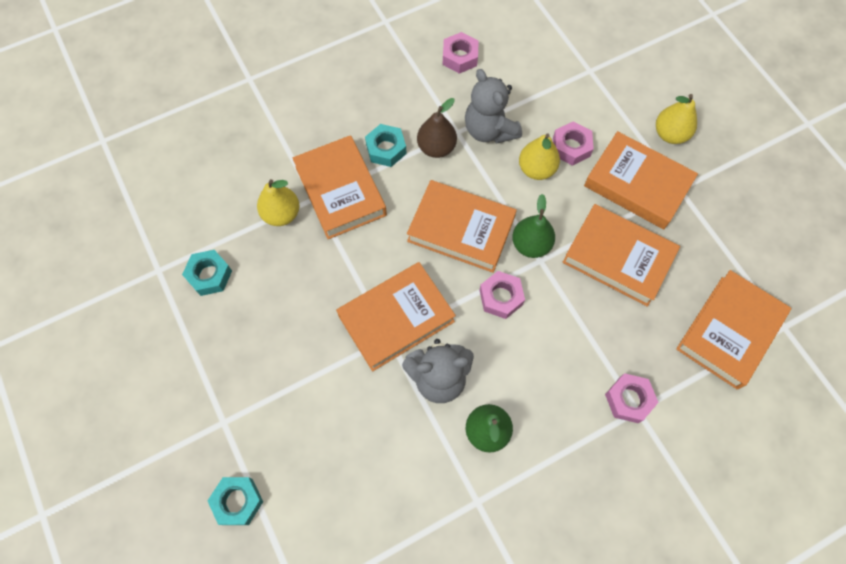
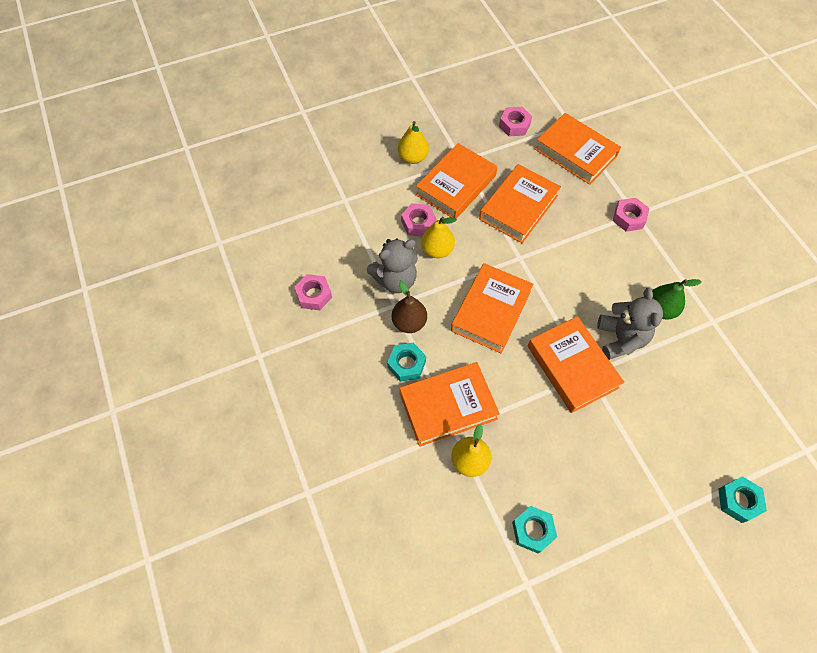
camera: 85 degrees left, 5 degrees down
pink nut [480,271,525,319] -> pink nut moved to [499,107,532,136]
green pear [512,194,555,258] -> none

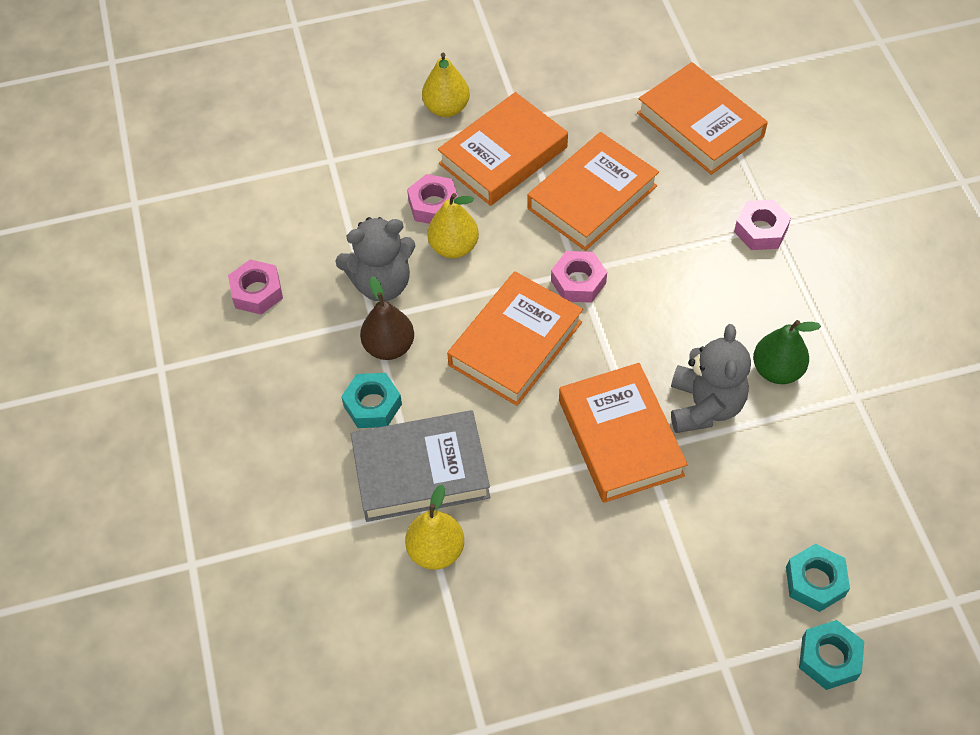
camera: 10 degrees right, 5 degrees down
orange book [400,362,500,447] -> grey book [351,410,490,522]
pink nut [499,107,532,136] -> pink nut moved to [551,251,607,303]
turquoise nut [512,506,557,553] -> turquoise nut moved to [786,544,850,612]

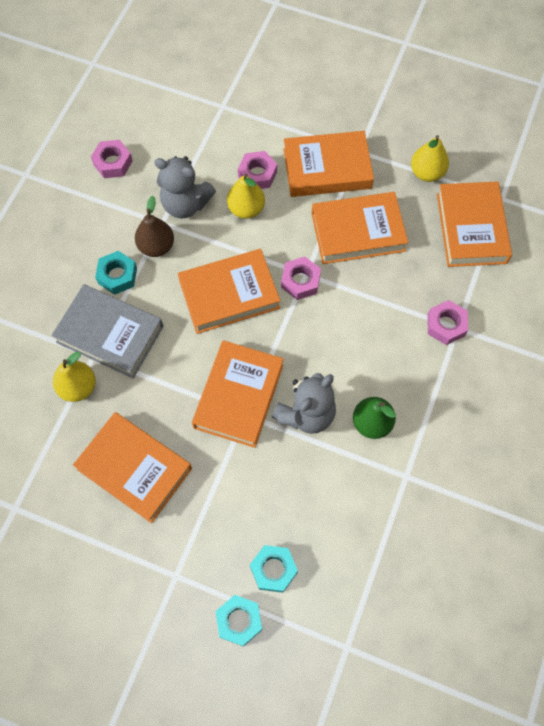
camera: 35 degrees right, 10 degrees up
yellow pear [422,53,470,117] -> yellow pear moved to [411,135,449,182]
none -> orange book [73,412,192,523]

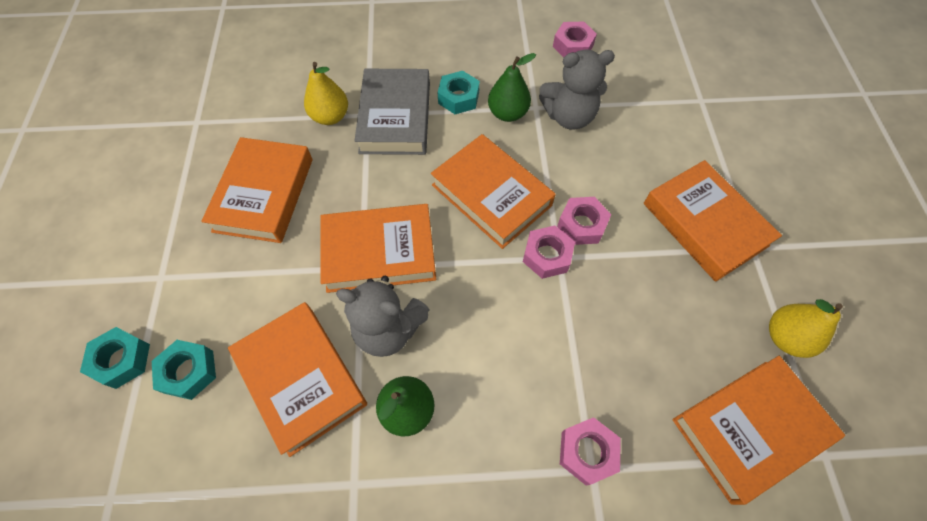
camera: 65 degrees right, 5 degrees down
brown pear [135,196,174,257] -> green pear [488,53,536,122]
grey teddy bear [154,156,216,218] -> grey teddy bear turned 90 degrees counterclockwise [539,49,615,130]
yellow pear [227,173,265,219] -> none
pink nut [238,151,277,189] -> pink nut moved to [557,197,611,245]
orange book [311,192,408,264] -> orange book moved to [228,302,367,457]

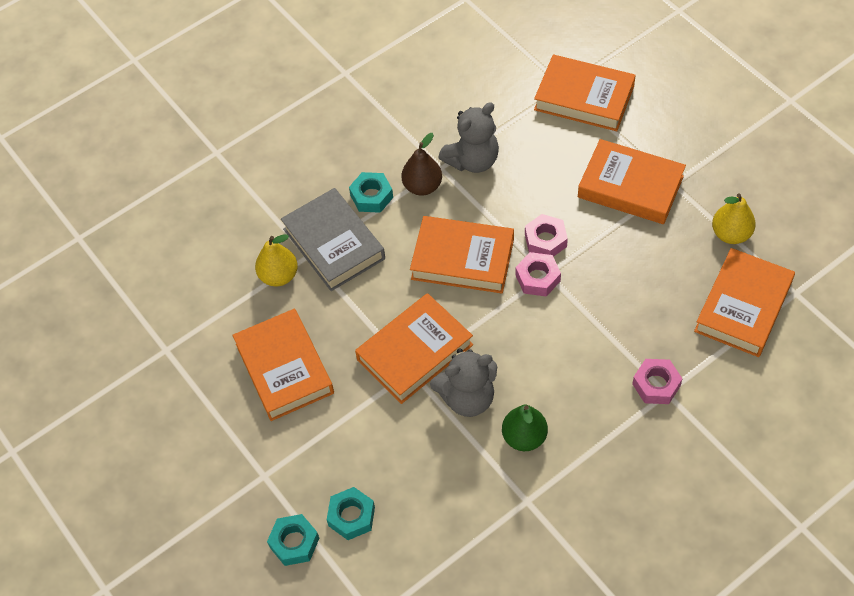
camera: 30 degrees left, 5 degrees down
orange book [228,302,367,457] -> orange book moved to [534,55,636,131]
green pear [488,53,536,122] -> brown pear [401,133,442,196]
pink nut [553,22,597,58] -> none

